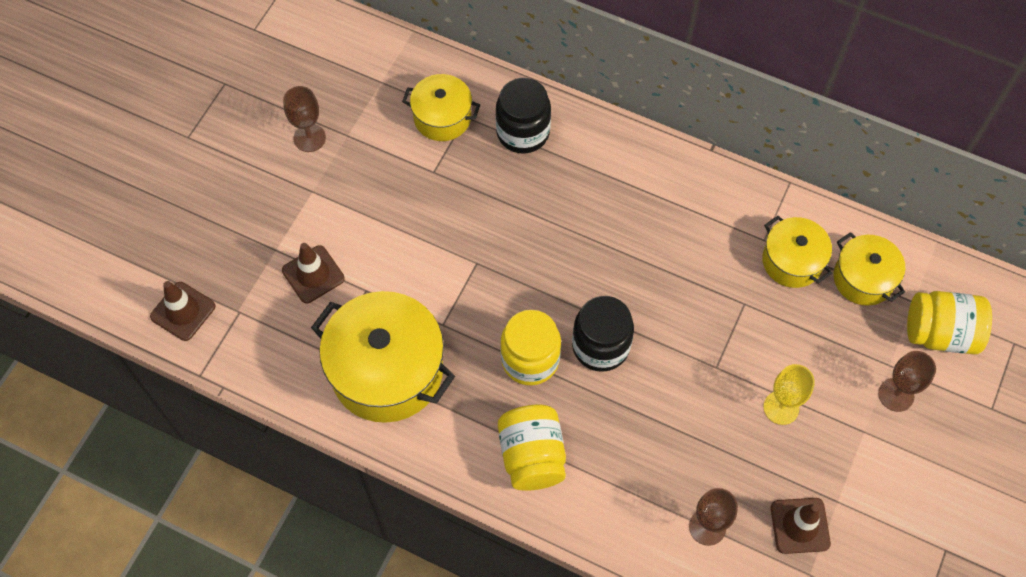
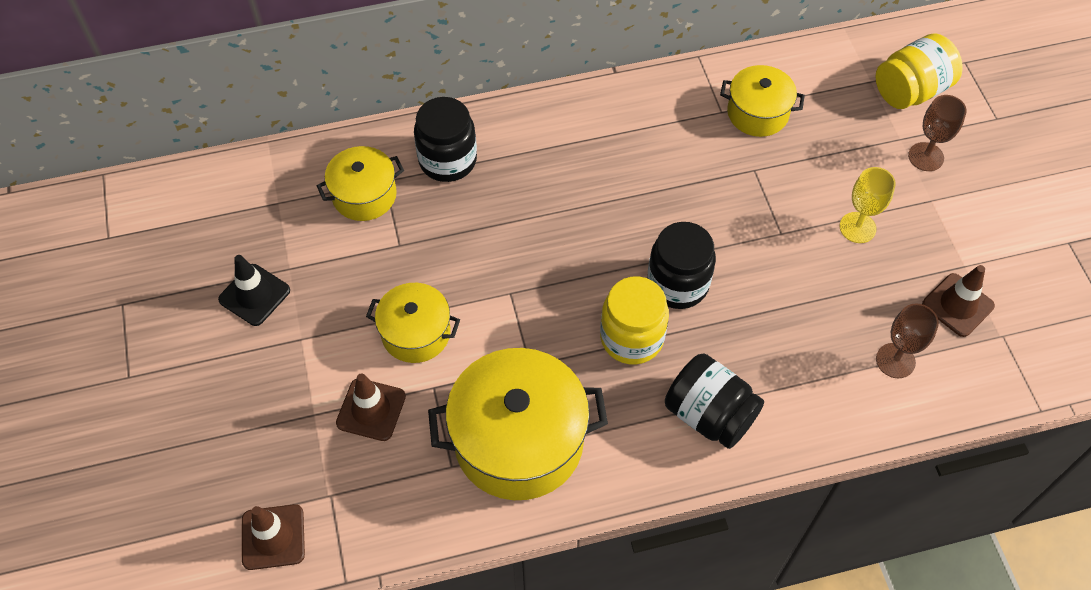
camera: 40 degrees left, 5 degrees down
brown goblet [283,86,326,152] -> black traffic cone [218,255,290,326]
yellow jar [498,405,566,491] -> black jar [665,353,764,449]
yellow pot [833,232,905,306] -> yellow pot moved to [366,283,460,363]

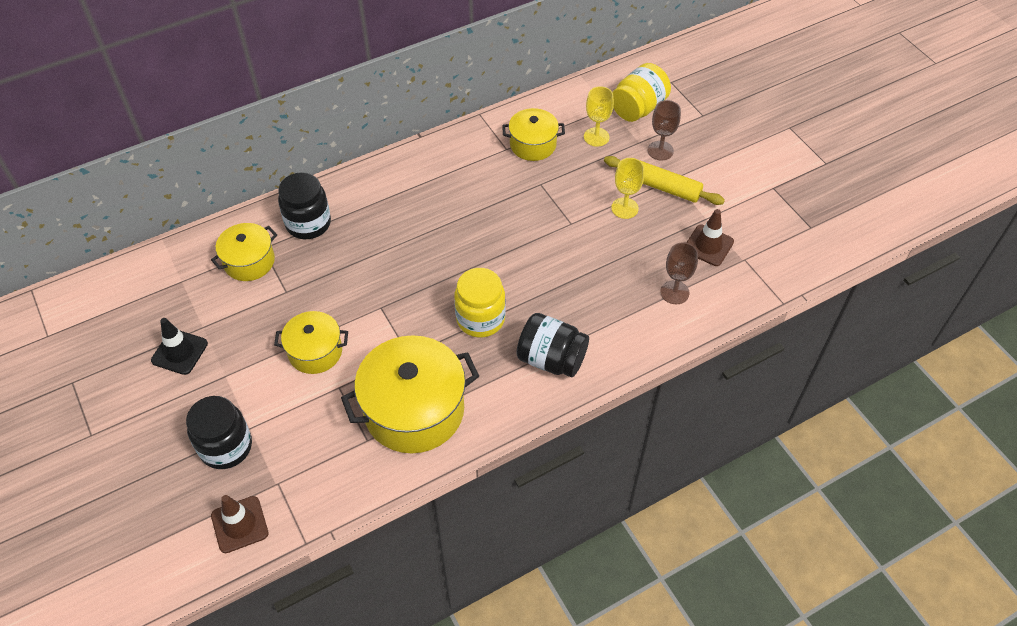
camera: 15 degrees left, 5 degrees down
brown traffic cone [336,373,406,441] -> none
black jar [647,222,716,309] -> black jar moved to [186,396,252,469]
none -> yellow goblet [584,86,614,147]
none -> yellow rolling pin [604,156,725,205]

